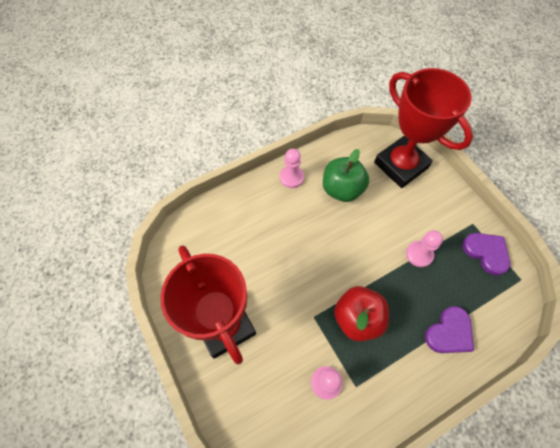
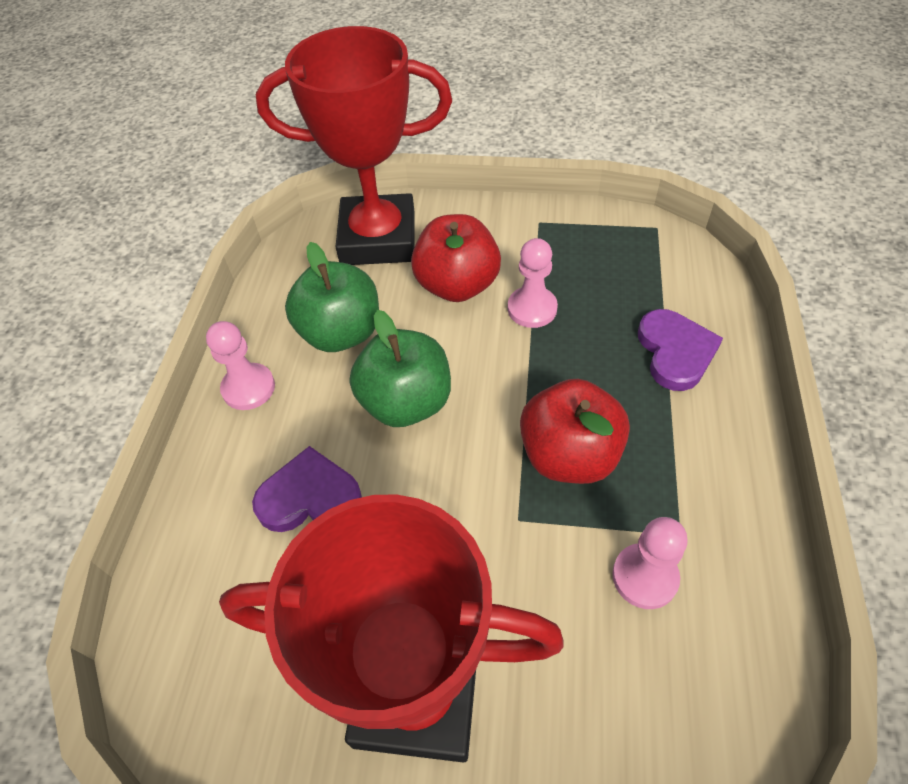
camera: 50 degrees left, 10 degrees down
purple heart [462,233,510,276] -> purple heart moved to [252,446,362,532]
none -> green apple [350,310,451,427]
none -> red apple [411,214,501,302]

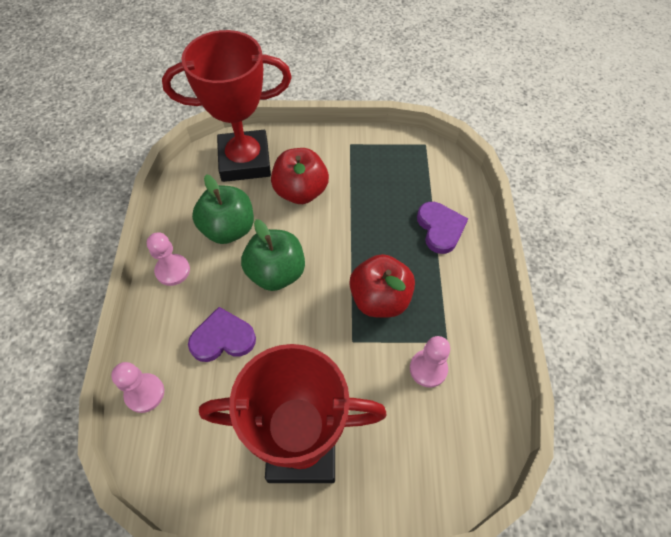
camera: 10 degrees left, 5 degrees up
pink pawn [508,238,558,328] -> pink pawn moved to [111,362,164,413]

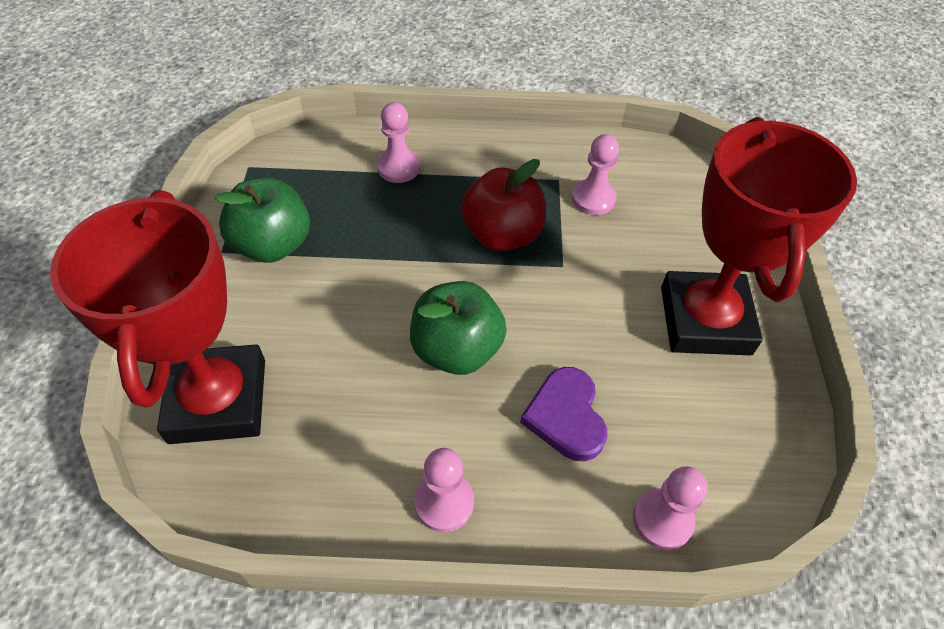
camera: 90 degrees left, 5 degrees down
green apple [192,174,254,244] -> green apple moved to [214,178,310,262]
red apple [271,148,329,204] -> none
purple heart [417,202,468,254] -> pink pawn [377,102,420,183]

